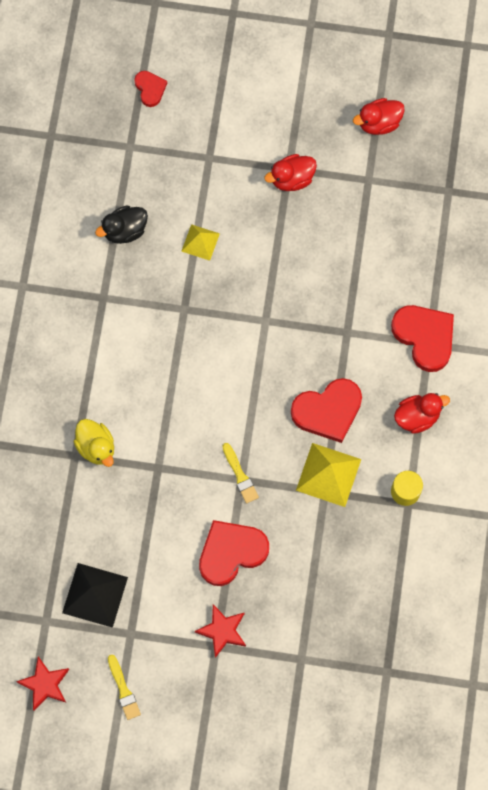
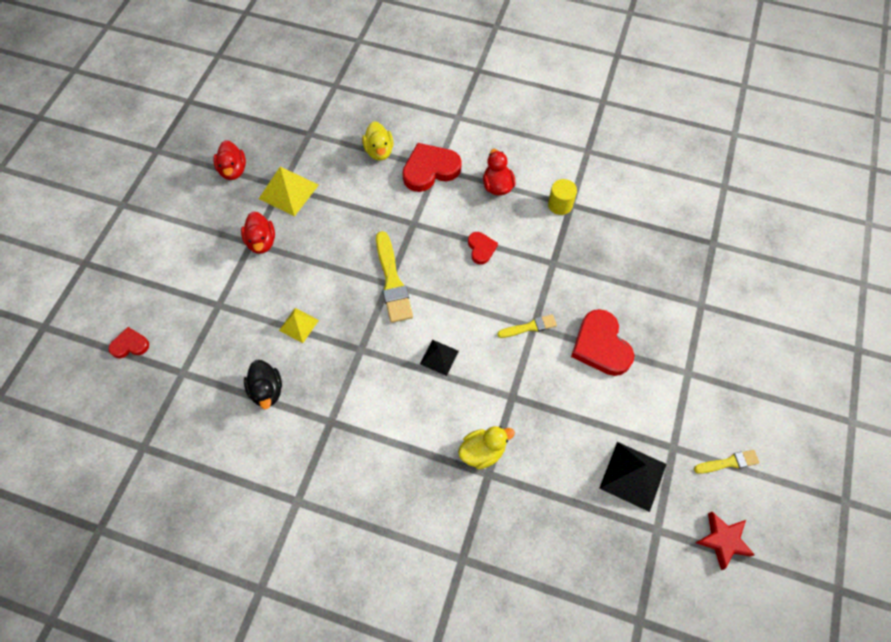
camera: 80 degrees left, 10 degrees down
red star [195,604,246,658] -> none
red heart [291,378,362,443] -> red heart [468,232,498,264], size x0.54
yellow pyramid [296,443,361,507] -> yellow pyramid moved to [259,167,319,217]
none -> yellow duck [362,121,393,160]
none -> yellow brush [376,231,413,323]
none -> black pyramid [420,340,459,376]

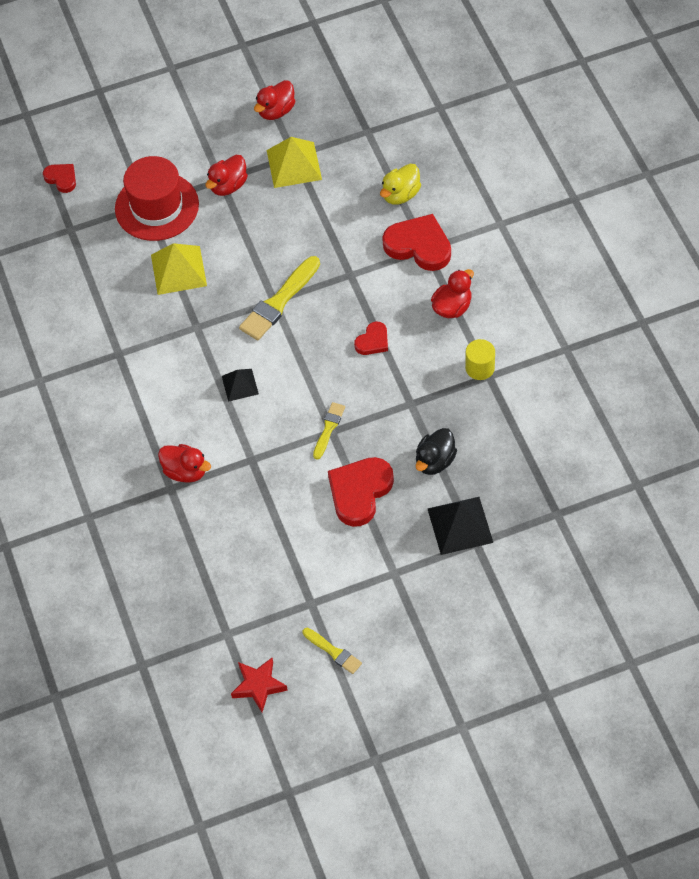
camera: 55 degrees right, 5 degrees down
black duck [244,360,282,409] -> black duck moved to [416,428,457,475]
yellow pyramid [279,308,319,343] -> yellow pyramid [151,243,207,295], size x1.65
yellow duck [458,426,515,469] -> red duck [158,444,211,483]
yellow brush [497,314,557,338] -> yellow brush turned 105 degrees counterclockwise [313,402,345,460]
black pyramid [599,442,667,512] -> black pyramid moved to [428,497,493,555]
none -> red hat [115,156,199,241]

